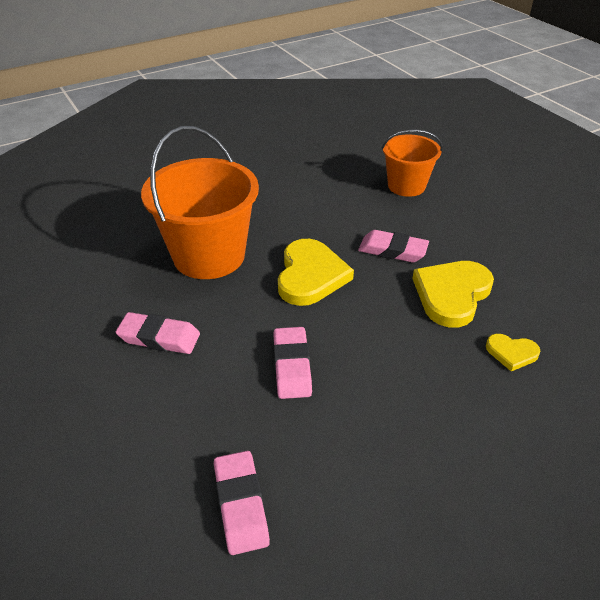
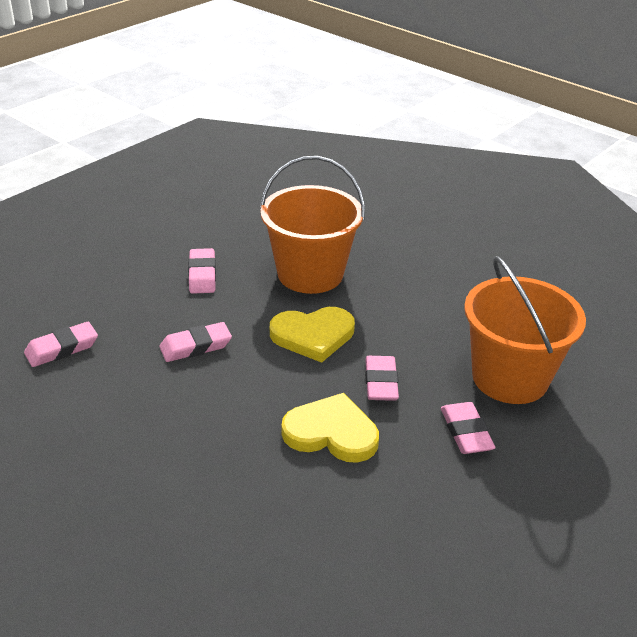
camera: 70 degrees right, 5 degrees down
orange bucket [381,130,443,197] -> orange bucket [464,256,586,404], size x1.65
yellow heart [486,334,540,371] -> none
none -> pink eraser [441,402,496,454]

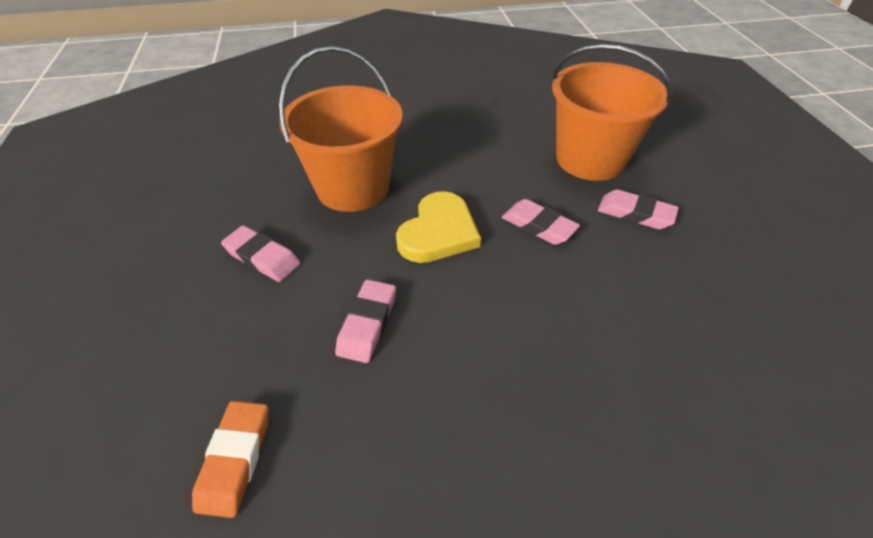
camera: 50 degrees left, 10 degrees up
pink eraser [24,322,98,367] -> orange eraser [192,401,268,518]
yellow heart [281,393,379,463] -> none

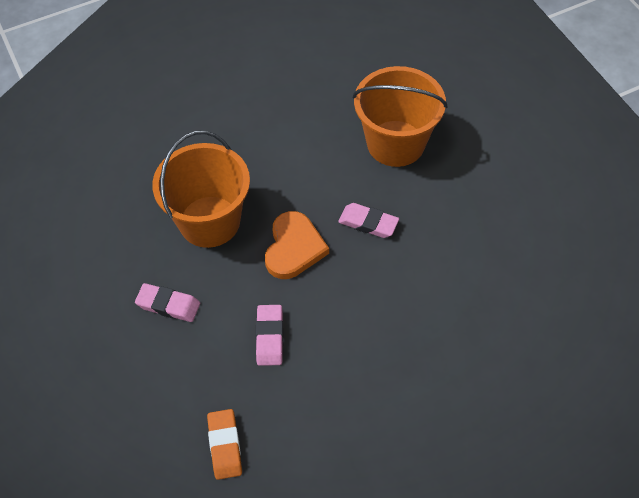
camera: 15 degrees left, 10 degrees up
yellow heart [396,191,481,263] -> orange heart [265,211,329,279]
pink eraser [598,189,679,229] -> none

